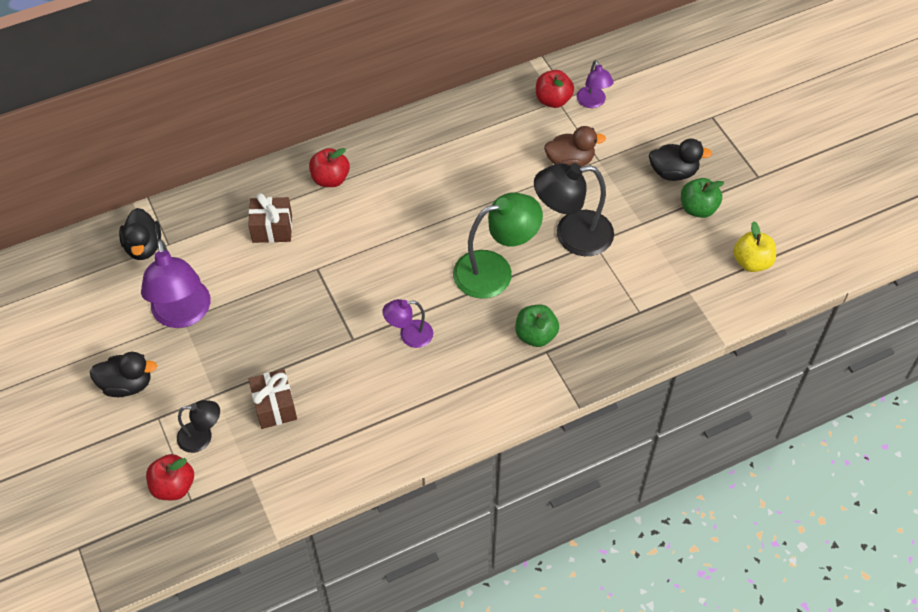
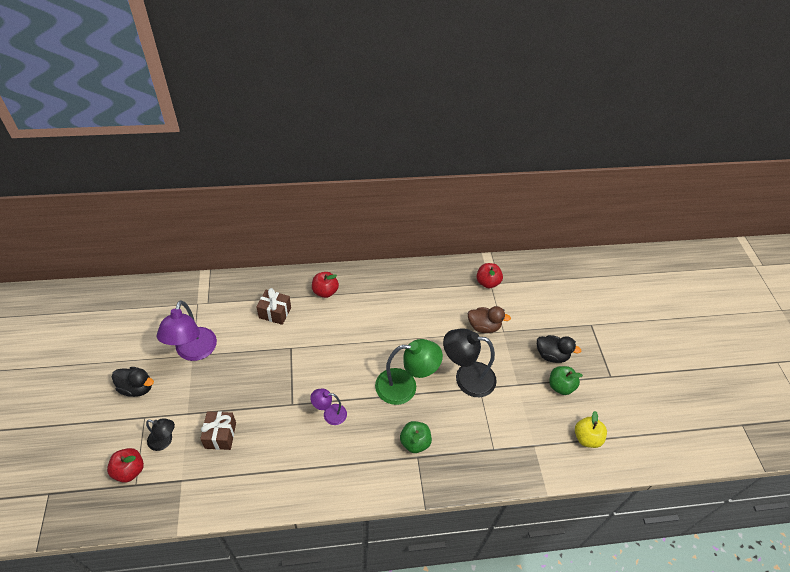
camera: 15 degrees right, 5 degrees down
black duck [119,208,161,260] -> none
purple lamp [576,60,614,108] -> none

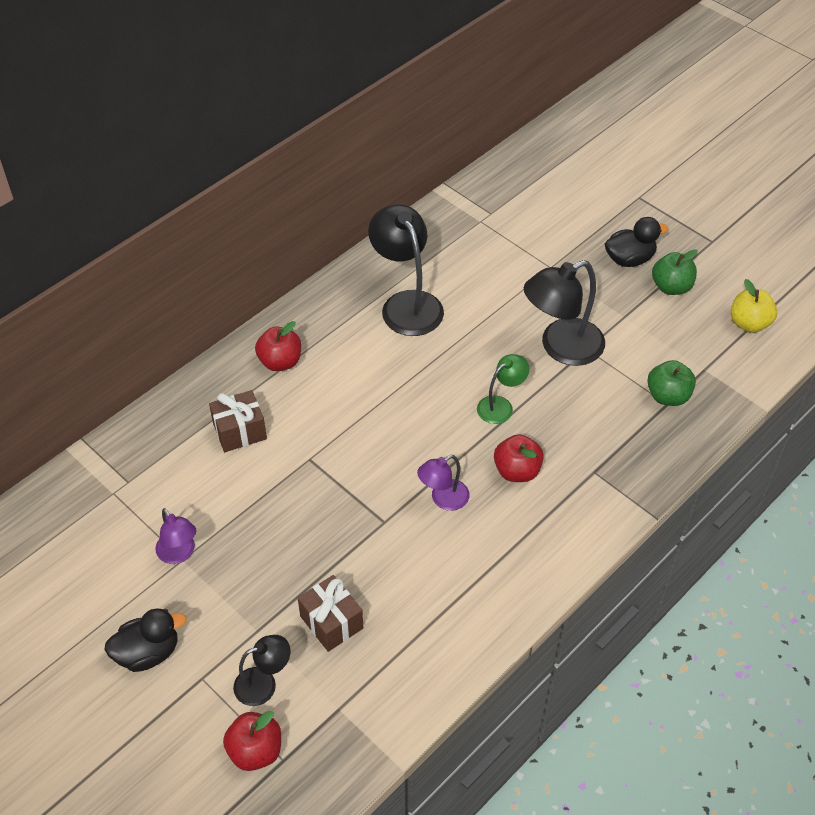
camera: 35 degrees left, 0 degrees up
purple lamp [157,300,217,361] -> purple lamp [155,508,196,564], size x0.55
green lamp [375,339,443,405] -> green lamp [477,354,529,424], size x0.55
green apple [400,421,432,453] -> green apple moved to [647,360,696,406]
brown duck [468,306,511,333] -> none
red apple [476,263,503,288] -> red apple moved to [494,434,544,482]
none -> black lamp [368,204,444,336]

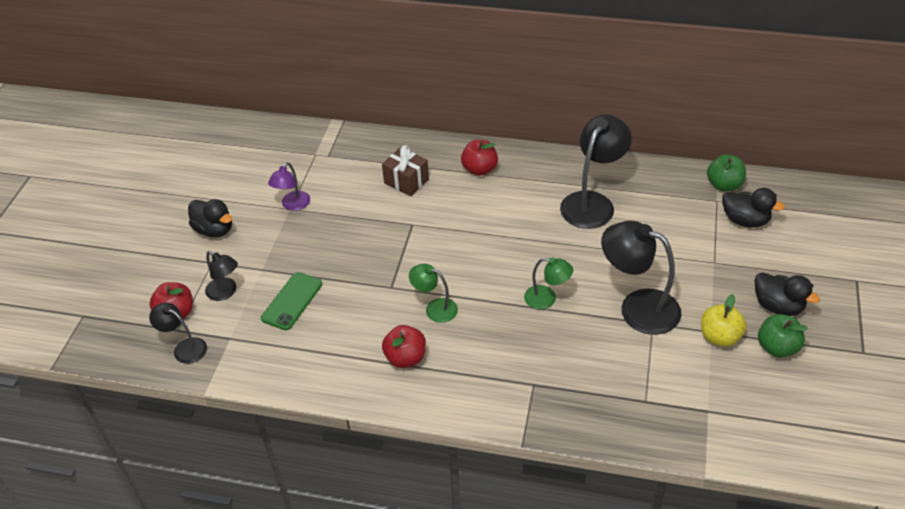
camera: 60 degrees right, 5 degrees down
brown gift [298,575,363,652] -> green phone [261,272,322,330]
purple lamp [417,455,470,511] -> green lamp [409,264,458,323]
red apple [494,434,544,482] -> red apple moved to [382,325,426,368]
green apple [647,360,696,406] -> green apple moved to [707,154,746,191]
yellow apple [731,279,777,333] -> yellow apple moved to [701,294,747,347]
none -> black lamp [149,303,207,364]
none -> black duck [722,188,785,228]

